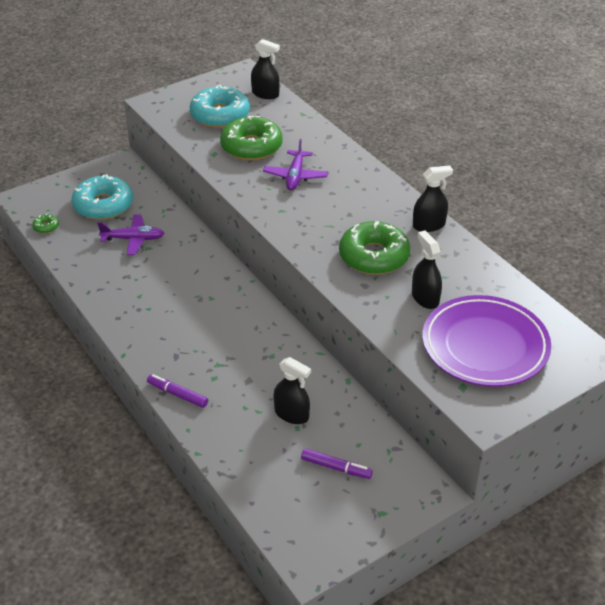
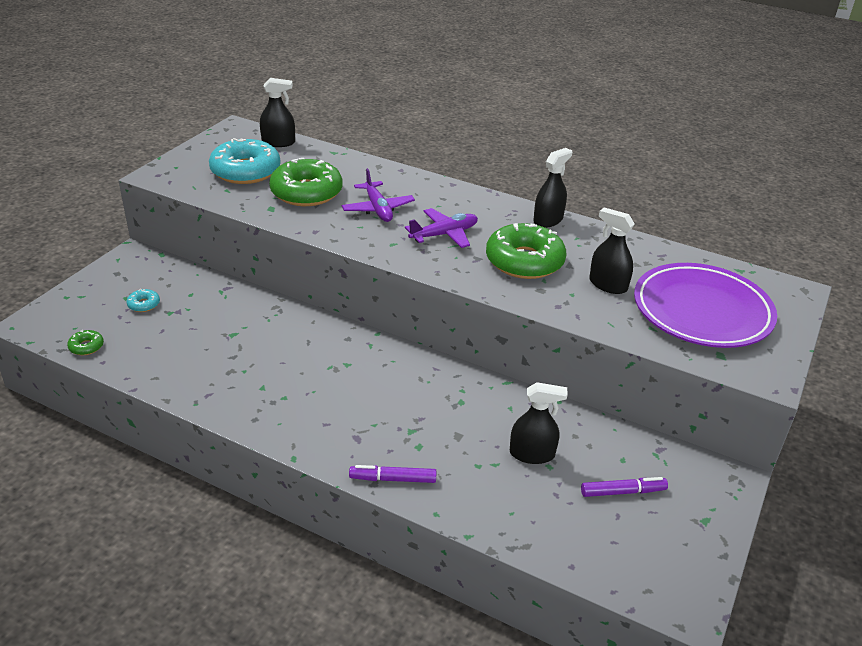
camera: 30 degrees left, 5 degrees down
turquoise donut [71,174,133,220] -> turquoise donut [126,289,160,312], size x0.42
purple plane [97,214,164,255] -> purple plane moved to [405,208,478,248]

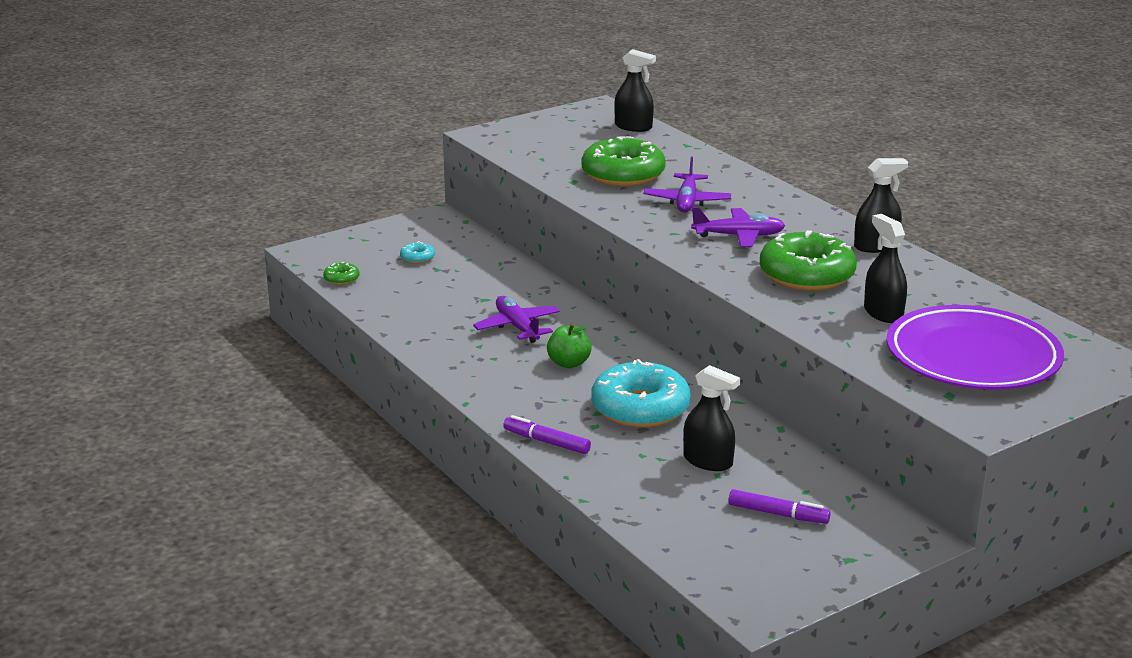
camera: 30 degrees right, 10 degrees down
turquoise donut [209,138,281,184] -> turquoise donut moved to [591,359,691,428]
none -> purple plane [473,296,560,343]
none -> green apple [547,324,592,368]

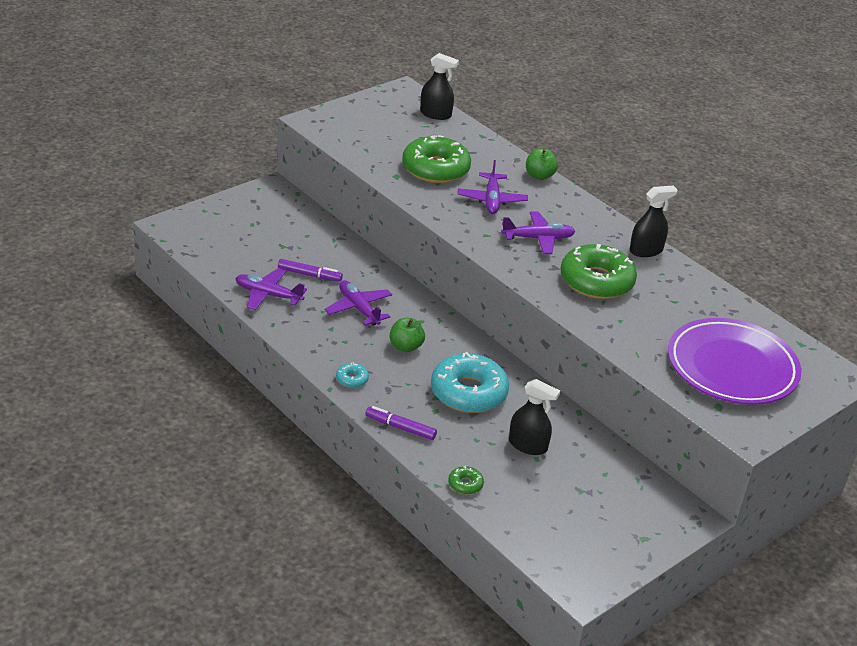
camera: 10 degrees left, 10 degrees up
green donut [323,262,360,285] -> green donut moved to [448,466,484,494]
turquoise donut [400,241,435,264] -> turquoise donut moved to [336,362,369,388]
purple marker [728,489,831,524] -> purple marker moved to [278,259,343,282]
black spray bottle [864,214,907,323] -> none
none -> purple plane [235,268,307,310]
none -> green apple [526,148,558,180]

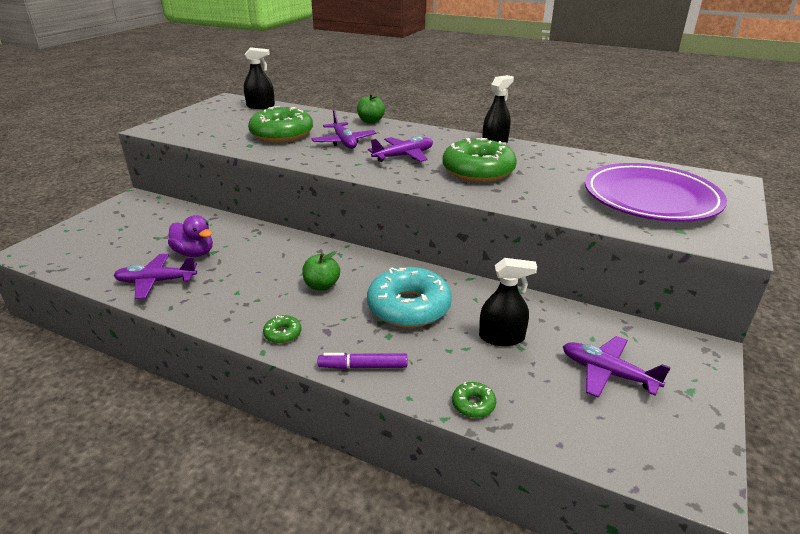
camera: 20 degrees left, 5 degrees down
purple marker [278,259,343,282] -> purple duck [168,215,213,257]
purple plane [325,280,392,326] -> purple plane moved to [563,336,671,398]
turquoise donut [336,362,369,388] -> green donut [263,315,301,344]

